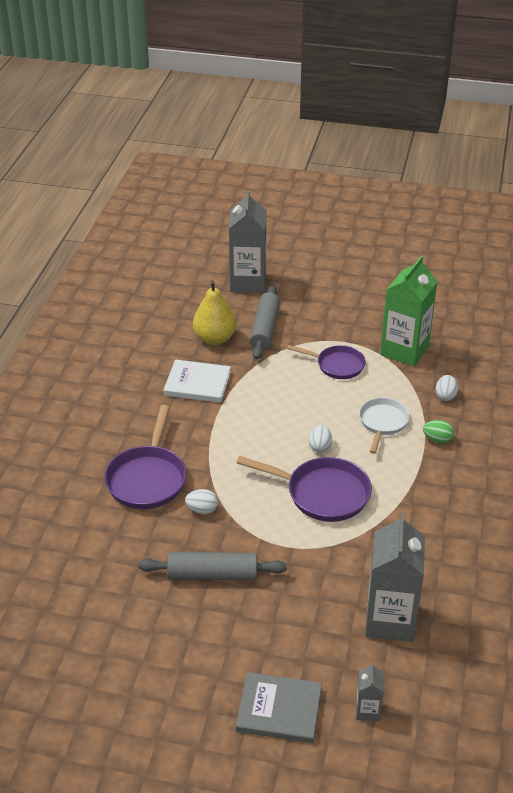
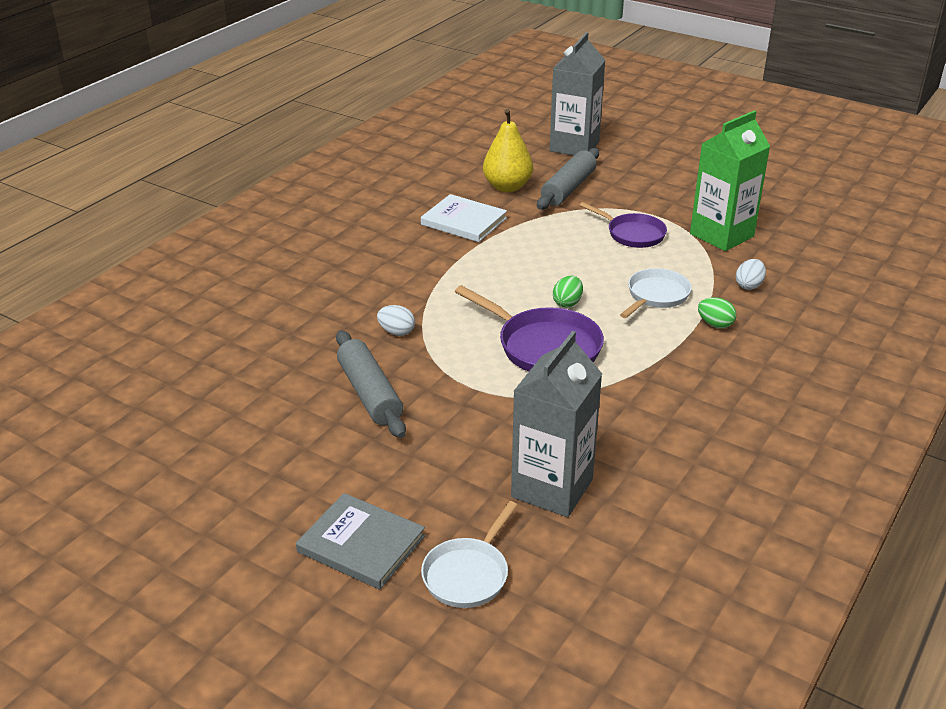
camera: 20 degrees right, 5 degrees down
purple pan [104,405,187,509] -> none
grey rolling pin [138,552,287,580] -> grey rolling pin turned 45 degrees clockwise [336,330,406,438]
white egg [309,425,332,453] -> green egg [553,276,583,308]
grey carton [356,662,384,721] -> white pan [421,501,517,608]

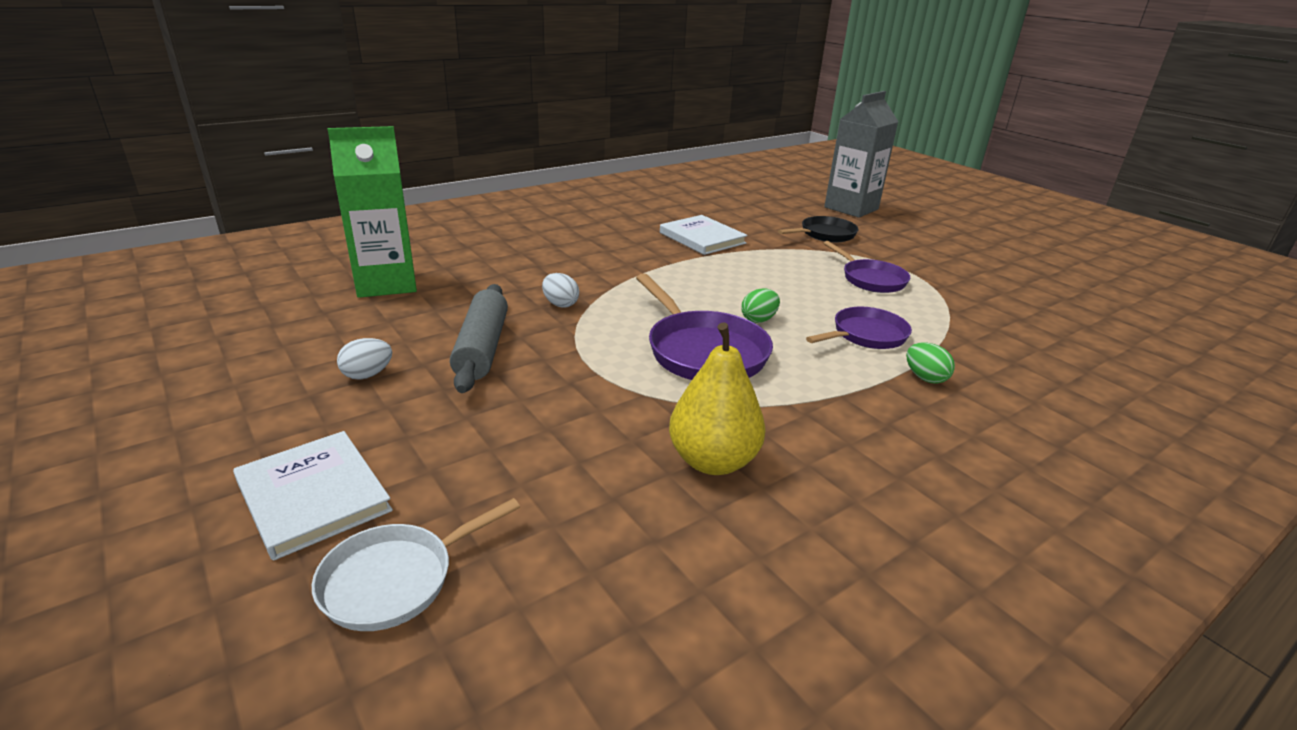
camera: 20 degrees right, 5 degrees down
grey book [296,493,425,590] -> white book [233,431,393,561]
yellow pear [483,109,533,192] -> yellow pear moved to [669,322,766,475]
grey carton [511,331,602,517] -> none
grey rolling pin [537,148,599,210] -> black pan [778,216,858,242]
white pan [620,268,692,318] -> purple pan [806,307,912,349]
green carton [690,110,770,251] -> green carton moved to [328,126,417,298]
white egg [736,259,766,290] -> white egg moved to [337,338,392,380]

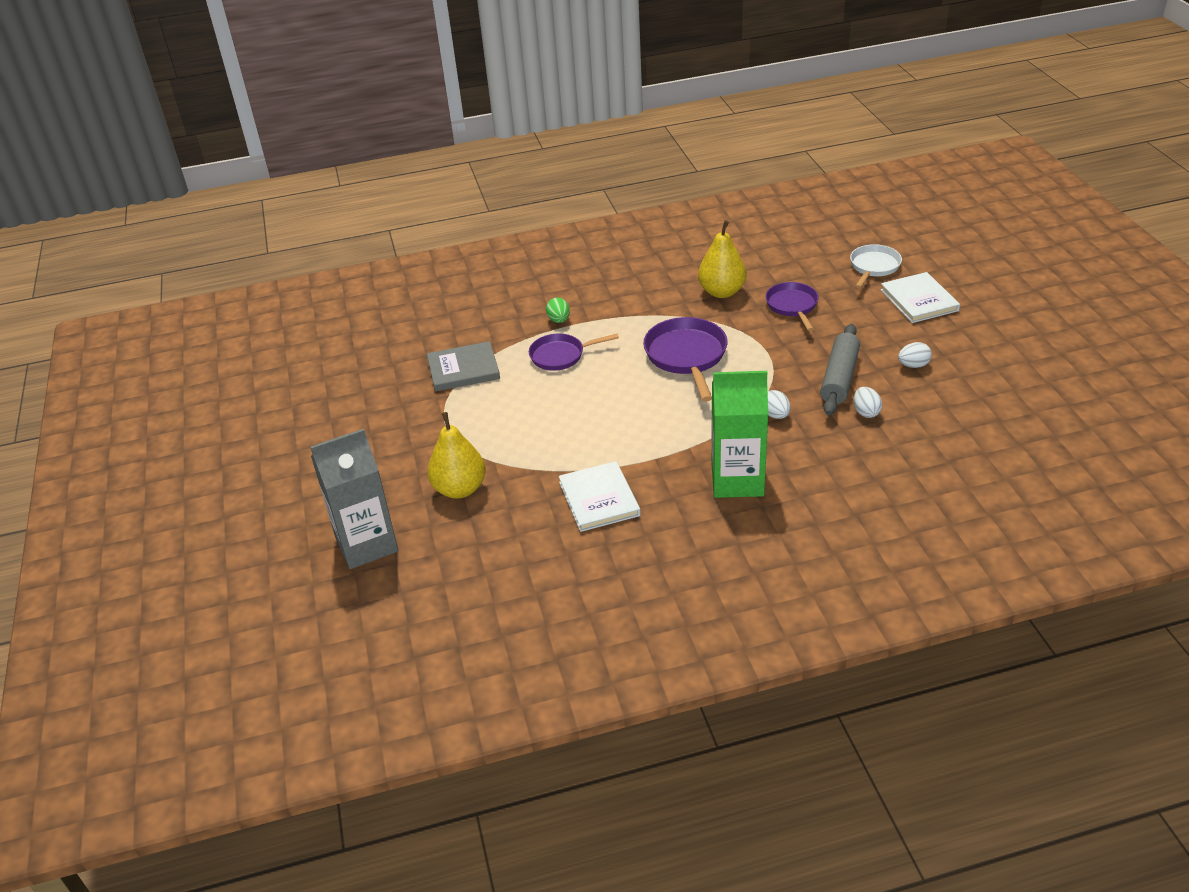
camera: 155 degrees left, 10 degrees up
white pan [312,498,520,631] -> white pan turned 45 degrees counterclockwise [850,244,902,288]
green carton [328,126,417,298] -> green carton moved to [711,371,768,498]
green egg [741,289,780,323] -> none
black pan [778,216,858,242] -> yellow pear [427,412,486,499]
purple pan [823,241,910,293] -> purple pan moved to [765,282,819,331]
none -> grey book [427,341,500,392]
none -> white egg [854,387,882,418]

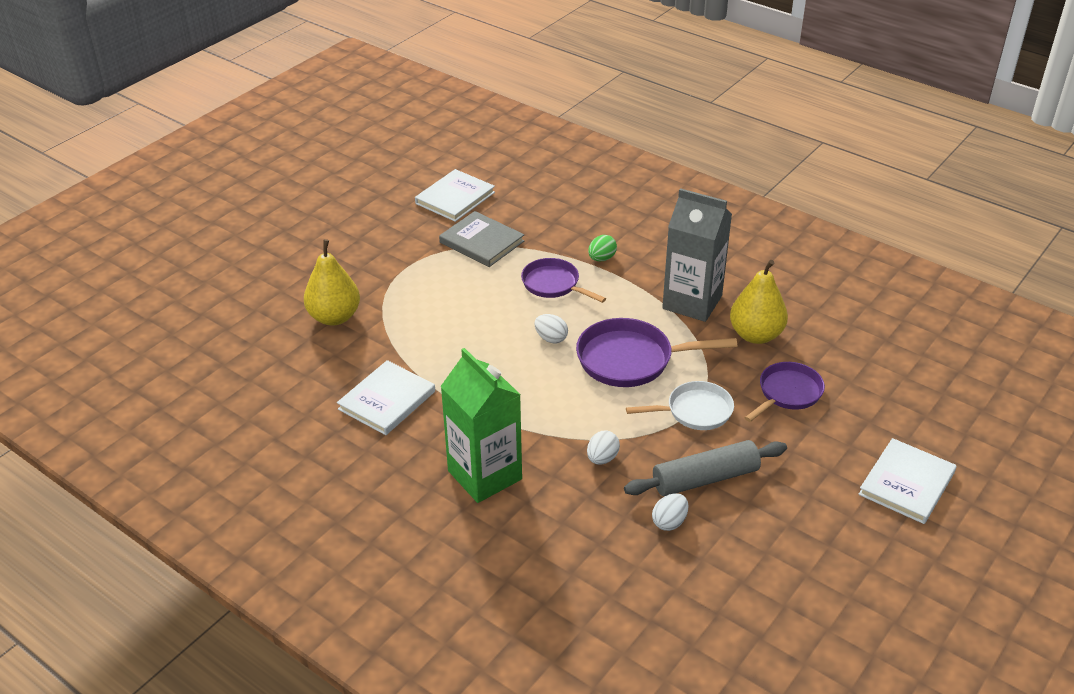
camera: 50 degrees right, 0 degrees up
grey carton [311,429,398,569] -> grey carton moved to [662,188,732,322]
purple pan [643,317,728,402] -> purple pan turned 135 degrees counterclockwise [576,318,737,387]
white pan [850,244,902,288] -> white pan moved to [626,381,734,430]
white egg [898,342,932,368] -> white egg moved to [534,314,568,343]
none -> white book [415,169,495,222]

